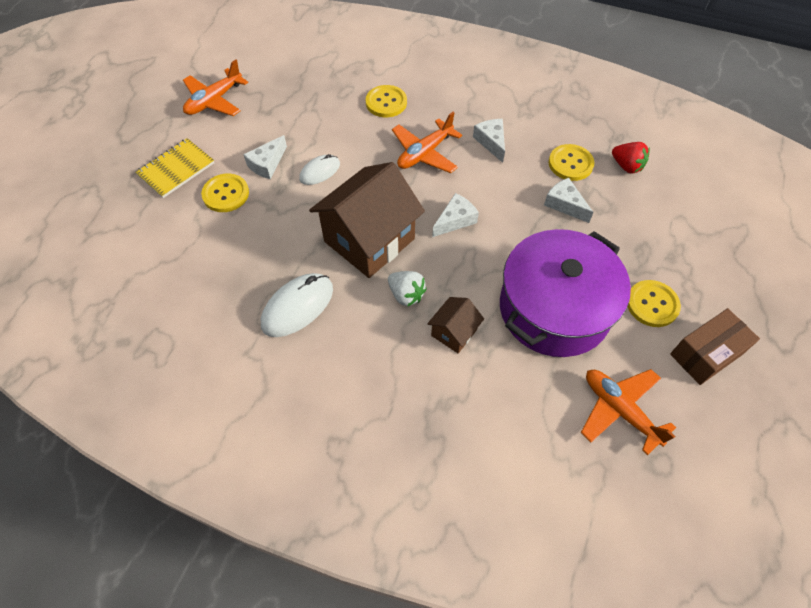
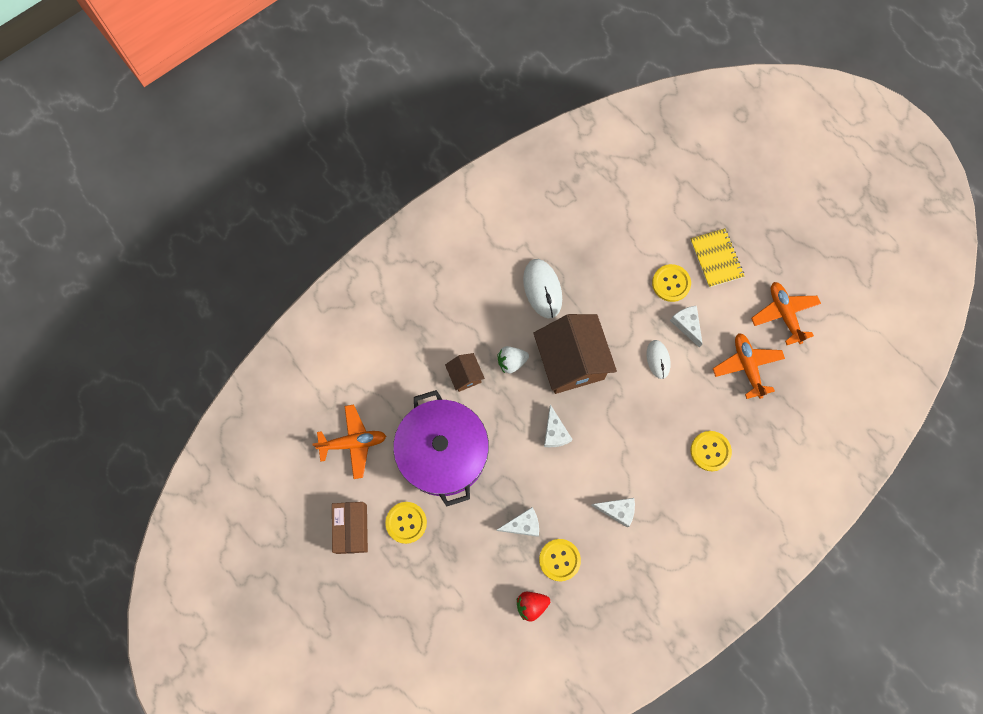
camera: 120 degrees right, 15 degrees up
orange plane [392,112,462,173] -> orange plane moved to [713,333,785,399]

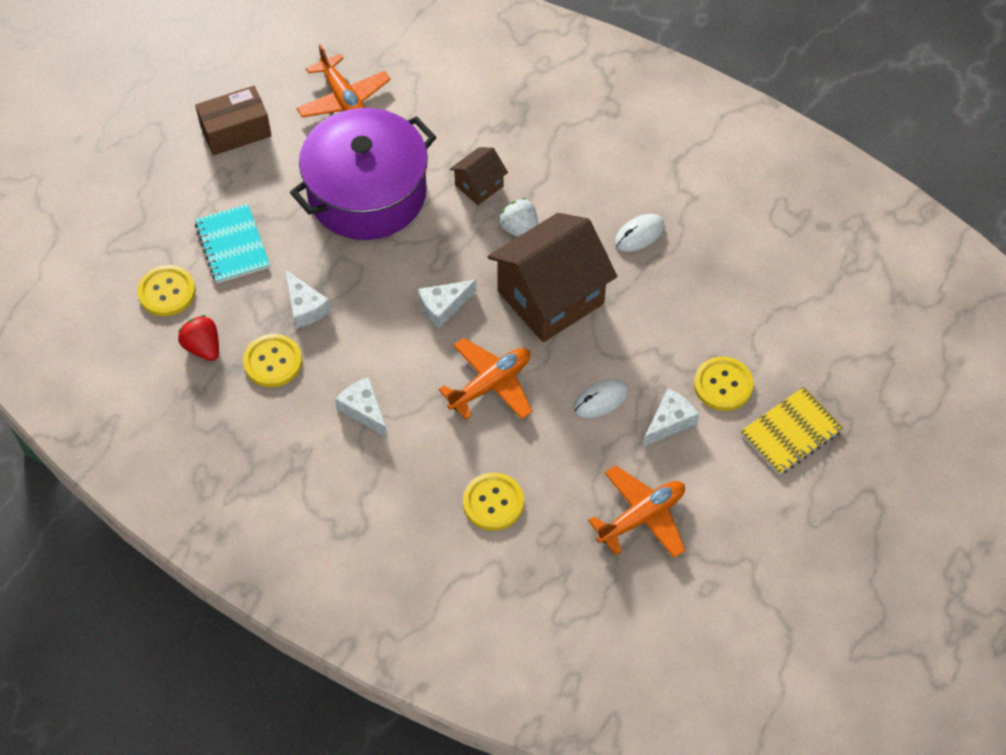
camera: 70 degrees right, 15 degrees down
yellow button [385,502,427,544] -> yellow button moved to [137,265,196,316]
white mouse [523,259,562,318] -> white mouse [615,214,664,252], size x0.62
white cheese [591,498,635,528] -> white cheese turned 150 degrees clockwise [335,377,388,438]
orange plane [751,282,821,345] -> orange plane moved to [439,338,532,420]
none -> turquoise notebook [195,204,270,284]

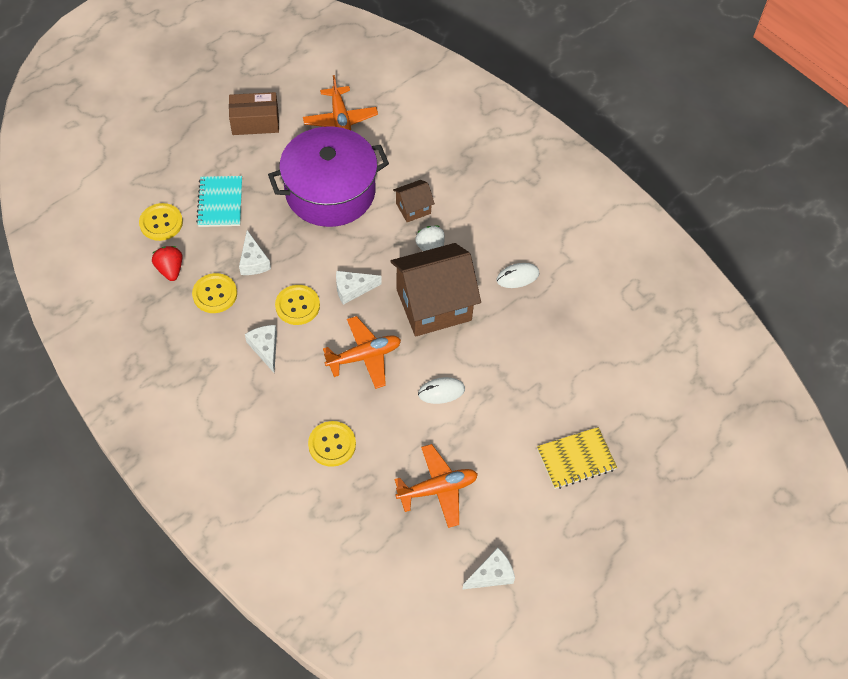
camera: 15 degrees right, 0 degrees up
white cheese [643,389,699,447] -> white cheese moved to [462,548,515,590]
yellow button [694,357,754,411] -> yellow button moved to [275,285,320,325]

